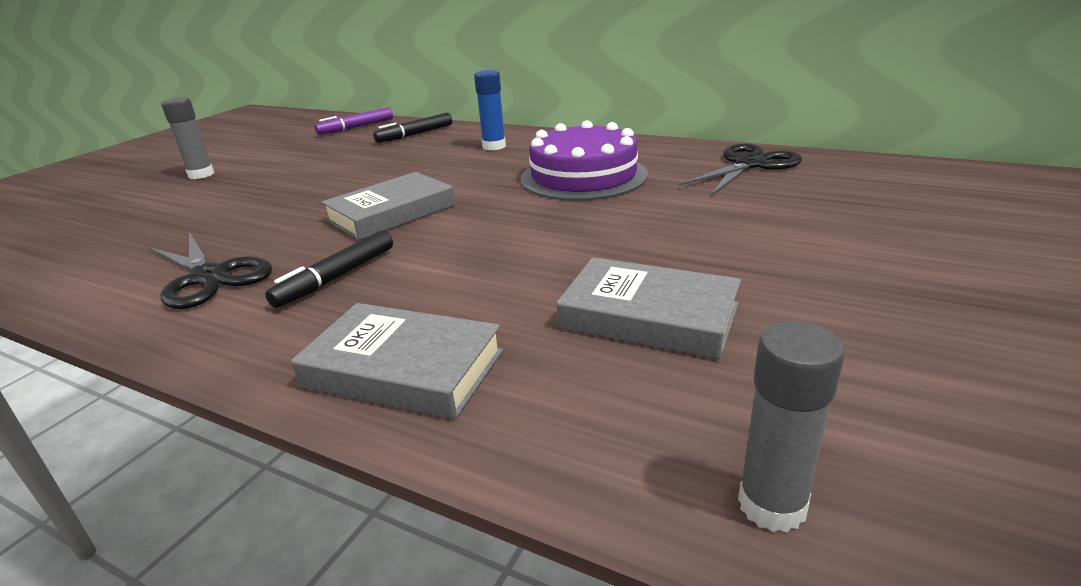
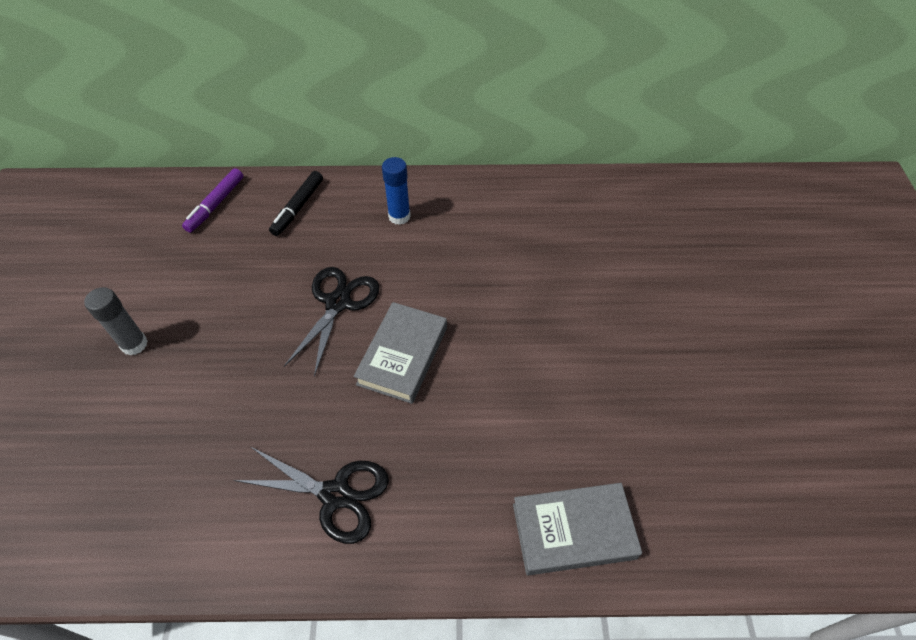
camera: 30 degrees left, 25 degrees up
black marker [265,231,393,308] -> none
purple cake [521,120,648,201] -> none
grey book [556,257,741,359] -> none
black scissors [679,144,802,195] -> black scissors moved to [284,267,379,377]
grey glue stick [738,321,845,532] -> none

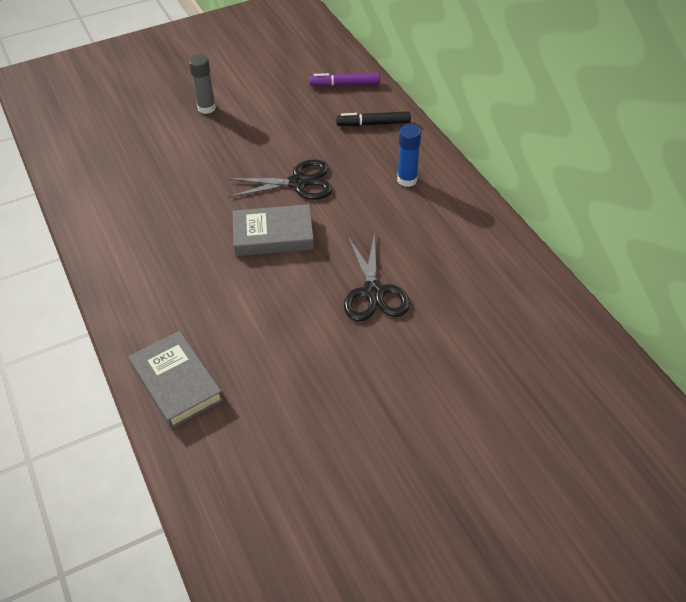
camera: 65 degrees right, 5 degrees down
black scissors [233,447,389,544] -> black scissors moved to [344,232,410,321]

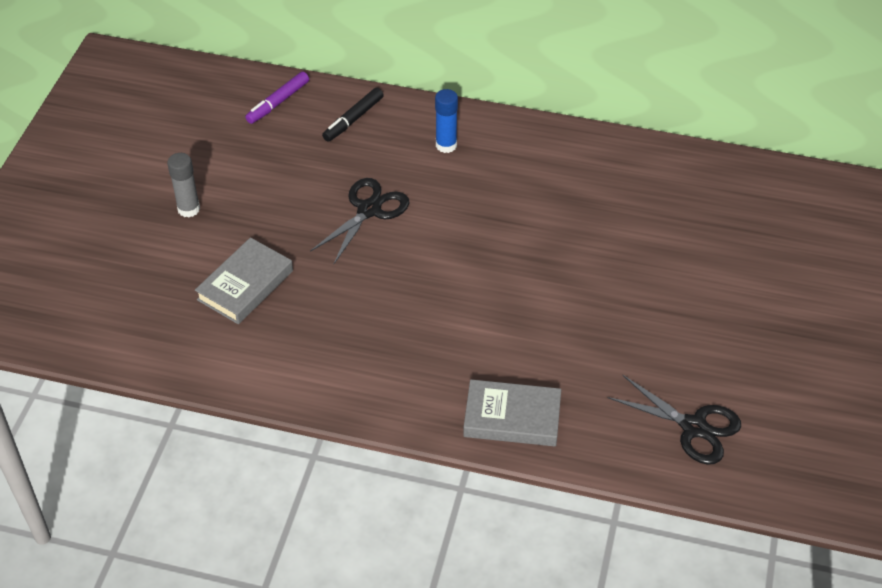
camera: 50 degrees left, 0 degrees up
grey book [233,204,314,256] -> grey book moved to [195,237,293,324]
black scissors [344,232,410,321] -> black scissors moved to [607,375,741,465]

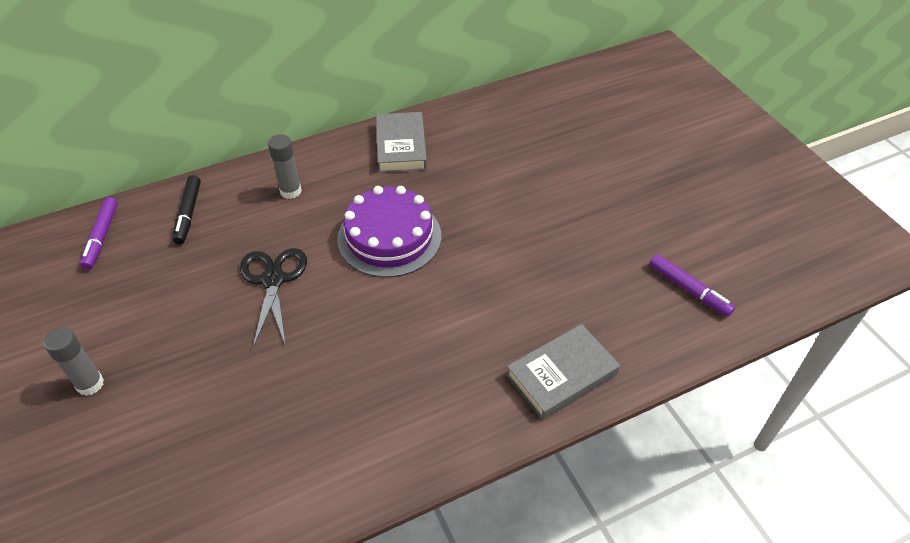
camera: 40 degrees left, 0 degrees up
grey book [195,237,293,324] -> grey book moved to [376,112,427,173]
blue glue stick [435,89,458,153] -> grey glue stick [268,134,302,199]
black scissors [607,375,741,465] -> purple marker [649,254,735,317]
none -> purple cake [337,186,441,277]

